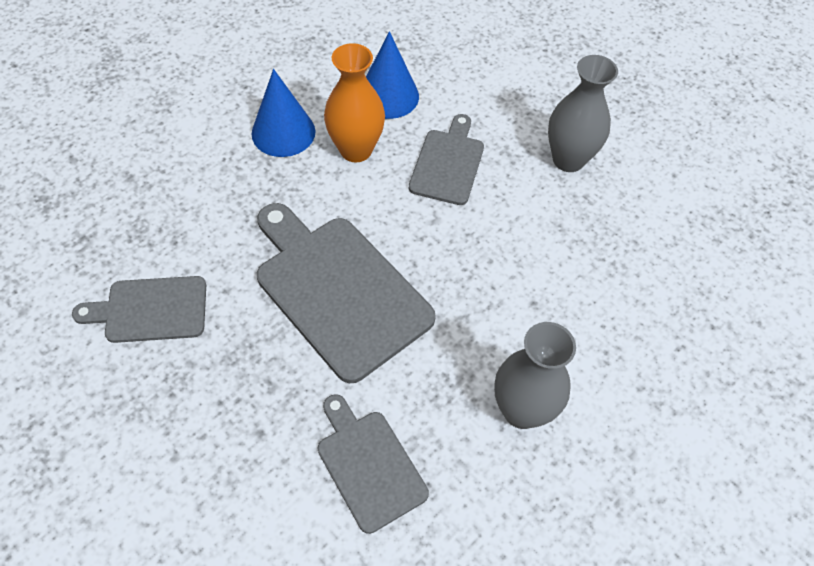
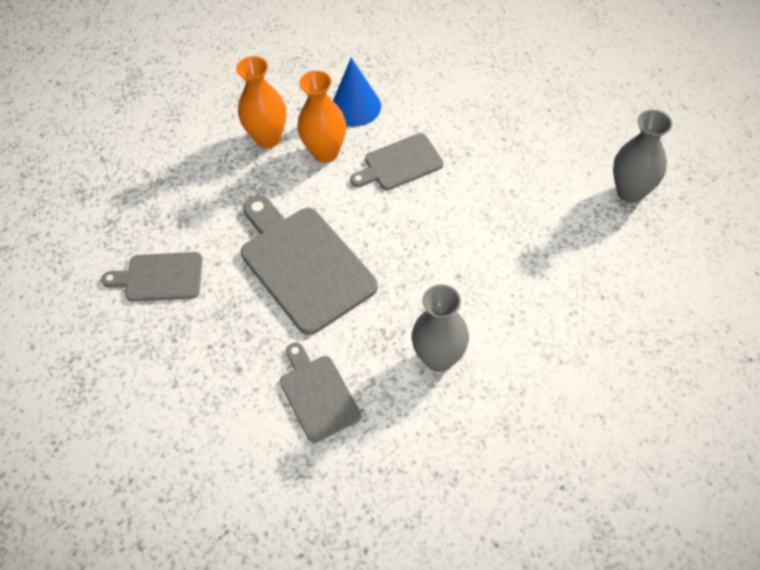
camera: 10 degrees right, 0 degrees up
blue cone [251,69,315,157] -> orange vase [236,56,286,148]
grey cutting board [409,114,484,205] -> grey cutting board turned 135 degrees counterclockwise [350,133,443,190]
grey vase [548,55,618,172] -> grey vase moved to [613,110,672,203]

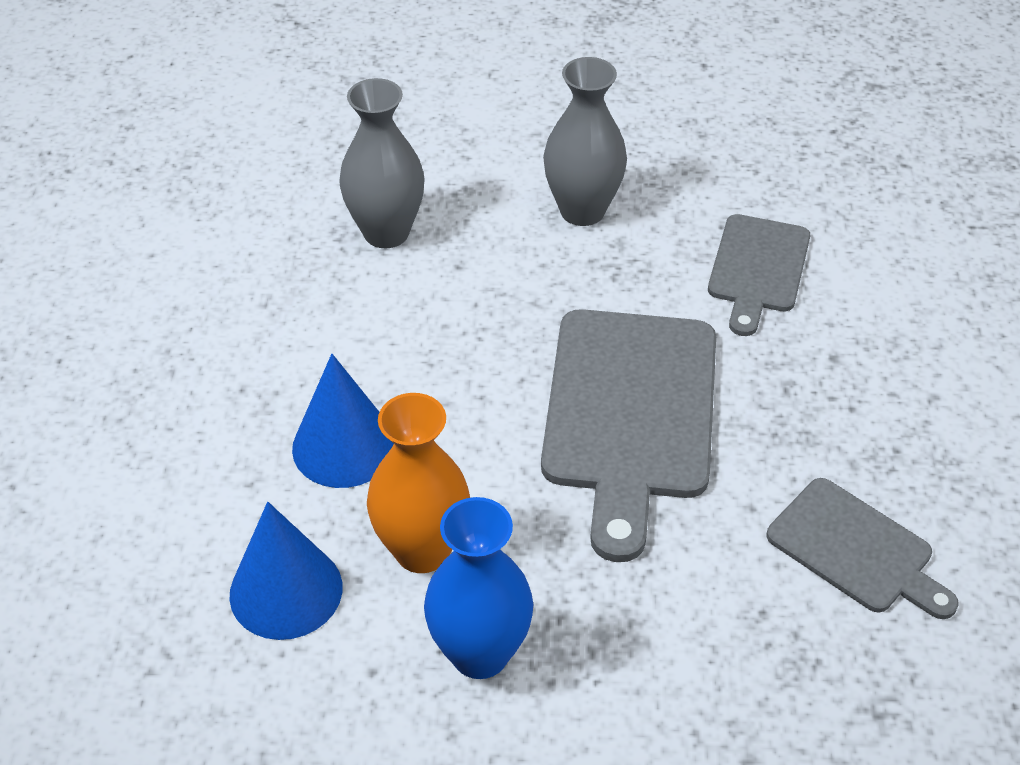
camera: 140 degrees left, 10 degrees down
orange vase [236,56,286,148] -> blue vase [424,497,533,679]
grey cutting board [350,133,443,190] -> blue cone [292,354,394,488]
grey vase [613,110,672,203] -> grey vase moved to [339,78,425,248]

